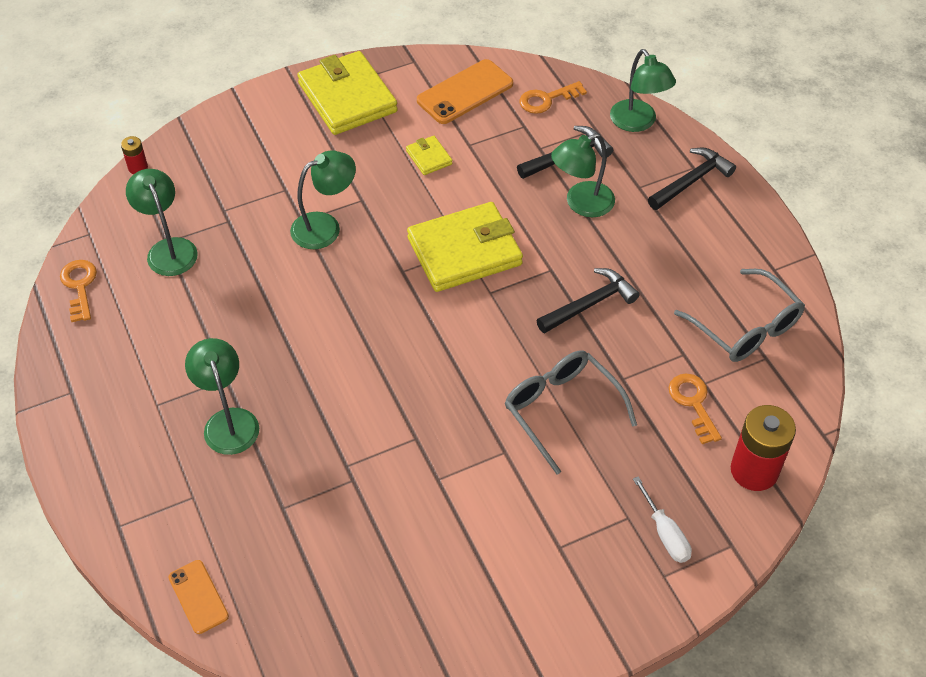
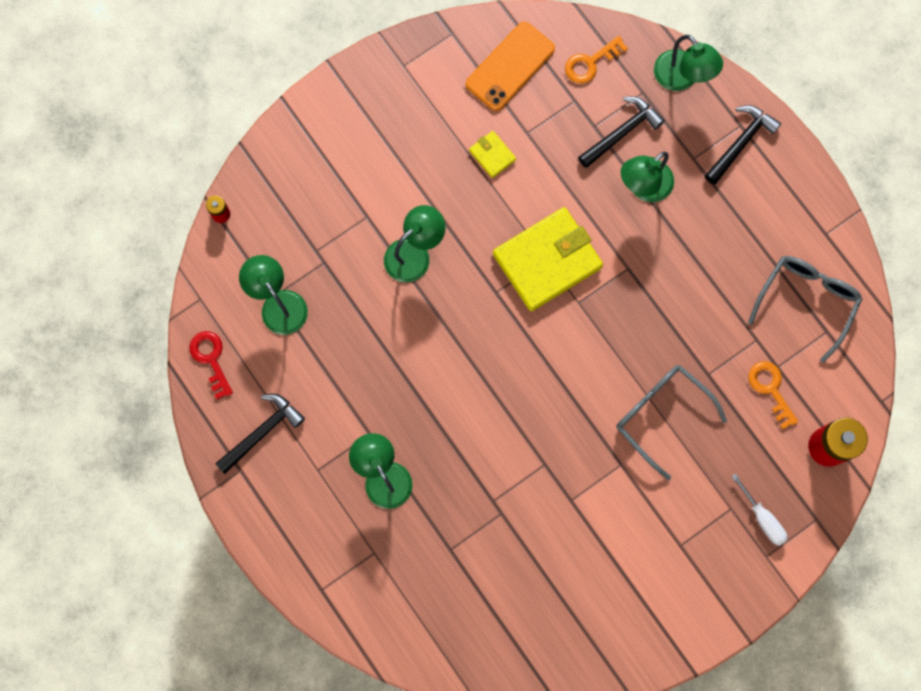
camera: 10 degrees left, 25 degrees up
orange key [60,260,97,322] -> red key [189,331,233,400]
orange phone [169,560,229,634] -> none
yellow wallet [297,51,398,135] -> none
black hammer [537,268,640,333] -> black hammer moved to [215,394,305,474]
grey glasses [674,269,805,362] -> grey glasses turned 105 degrees counterclockwise [748,256,862,363]

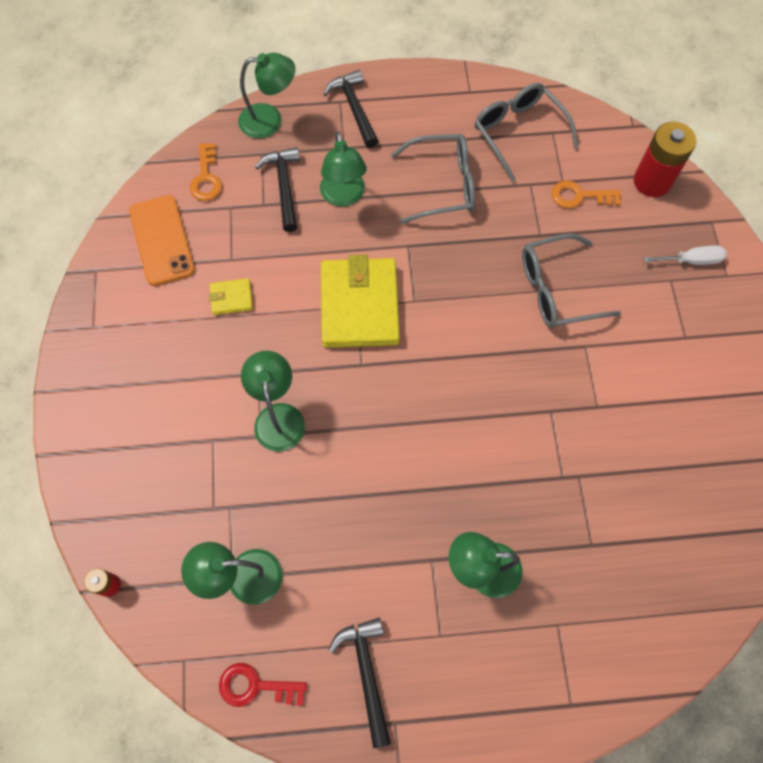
camera: 60 degrees left, 10 degrees down
none -> grey glasses [391,134,475,224]

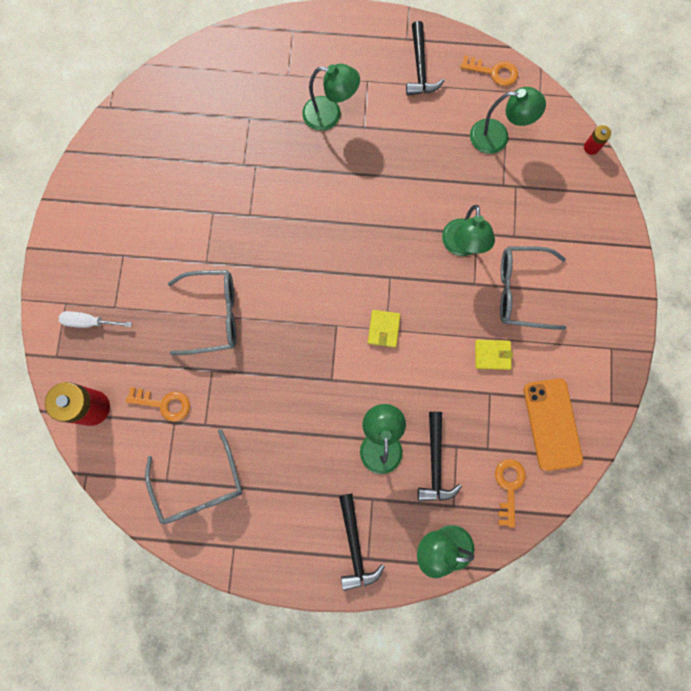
camera: 170 degrees left, 10 degrees up
red key [219,663,307,707] -> orange key [460,55,518,86]
yellow wallet [321,255,400,348] -> yellow wallet [368,310,400,348], size x0.44
grey glasses [391,134,475,224] -> grey glasses moved to [500,246,566,330]

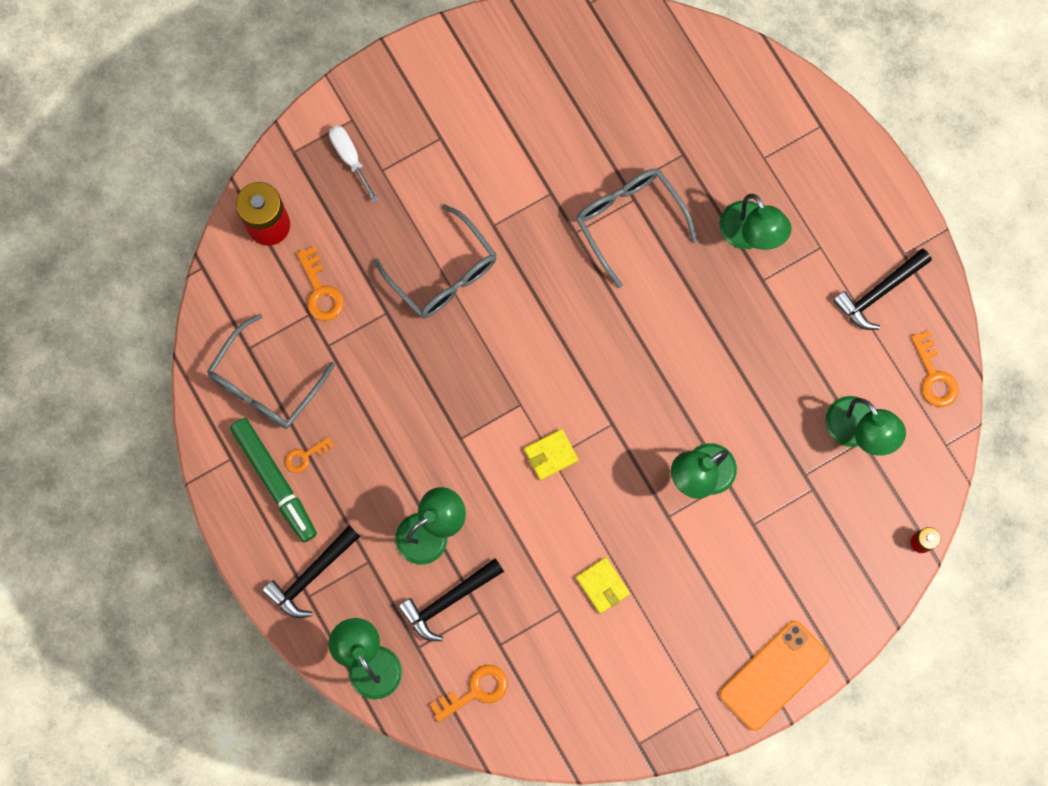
camera: 55 degrees right, 0 degrees up
grey glasses [500,246,566,330] -> grey glasses moved to [576,169,697,288]
orange phone [524,378,583,471] -> orange phone moved to [720,621,830,731]
none -> green marker [230,418,317,542]
none -> orange key [285,437,335,473]

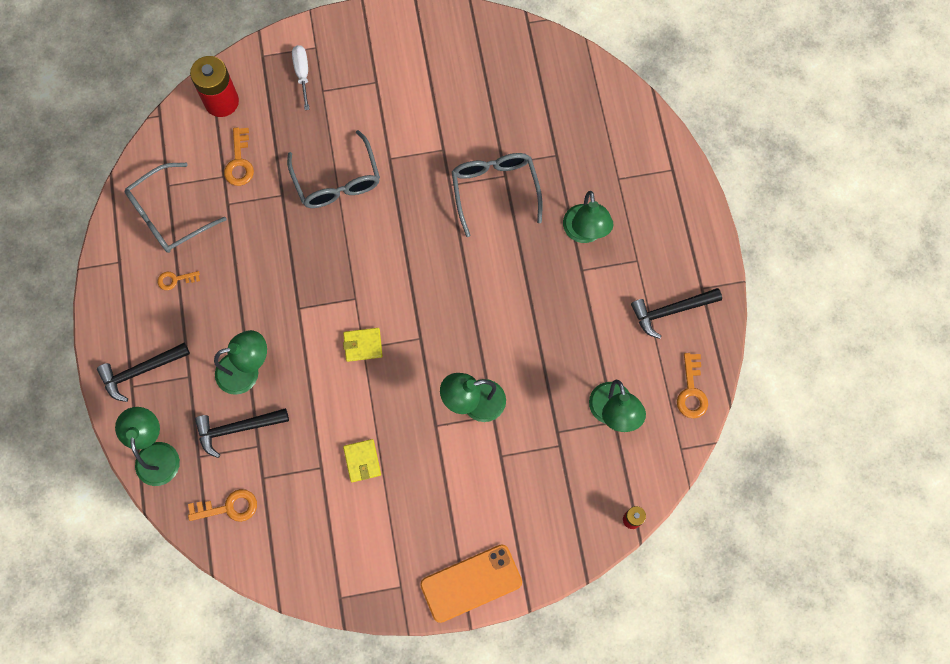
camera: 20 degrees right, 5 degrees down
green marker [230,418,317,542] -> none

